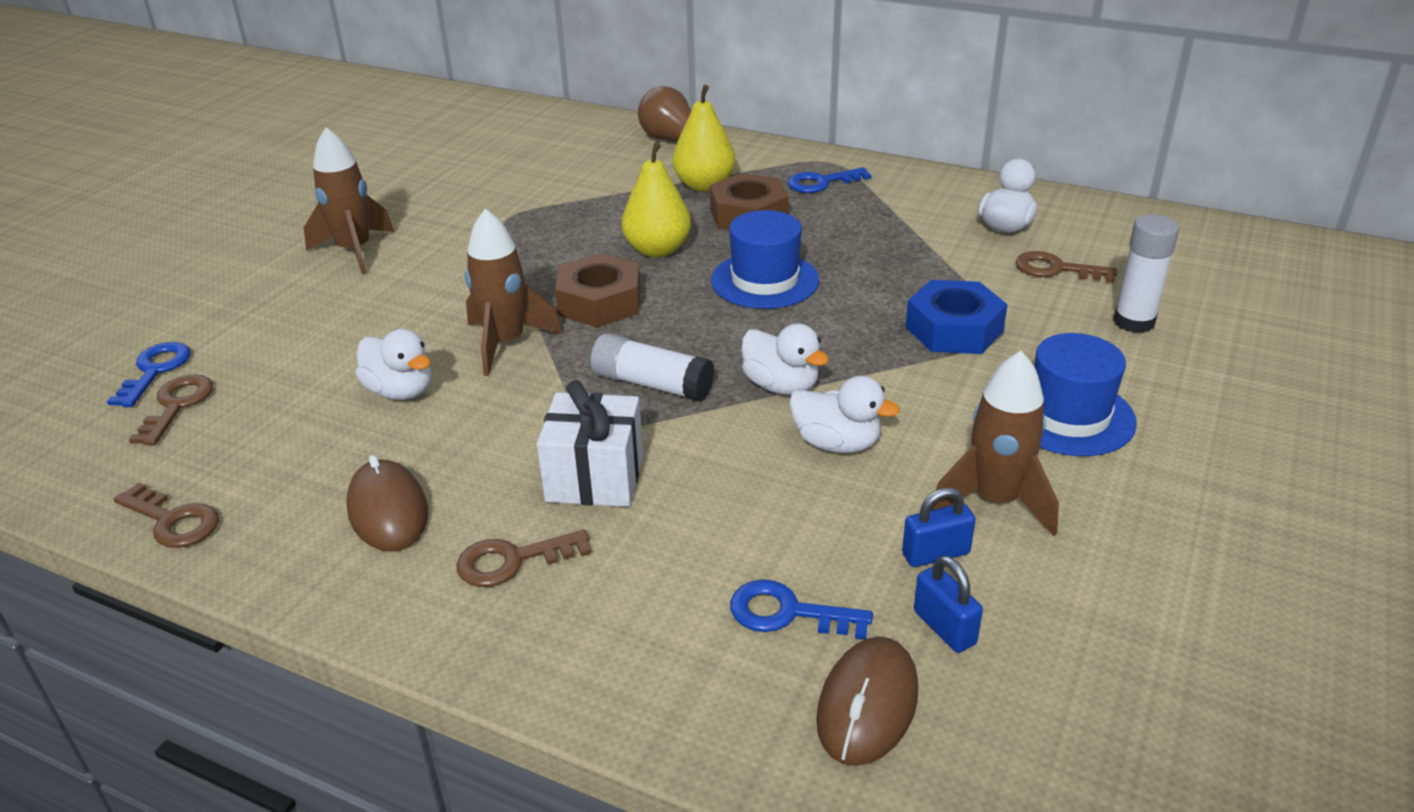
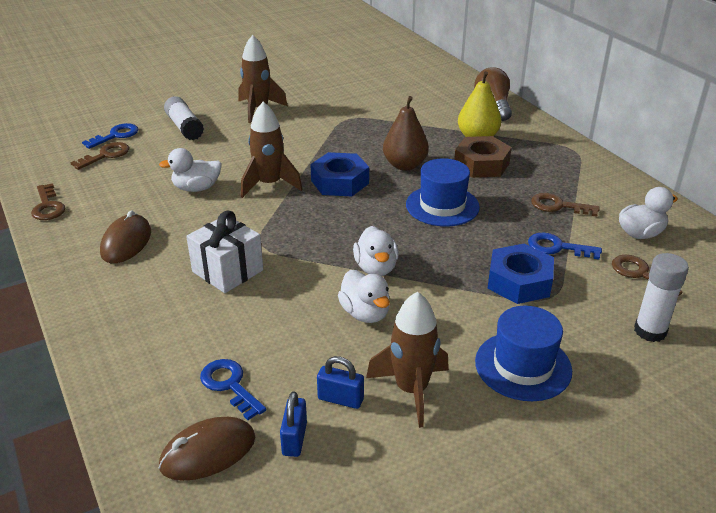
camera: 35 degrees right, 0 degrees up
white duck [355,329,432,400] -> white duck turned 90 degrees clockwise [159,148,222,192]
brown key [457,529,591,587] -> brown key moved to [531,193,600,217]
brown nut [555,253,641,327] -> blue nut [310,152,369,196]
white glue stick [591,333,715,402] -> white glue stick moved to [164,96,204,140]
yellow pear [622,142,691,258] -> brown pear [383,96,429,171]
blue key [788,167,871,193] -> blue key moved to [528,233,602,260]

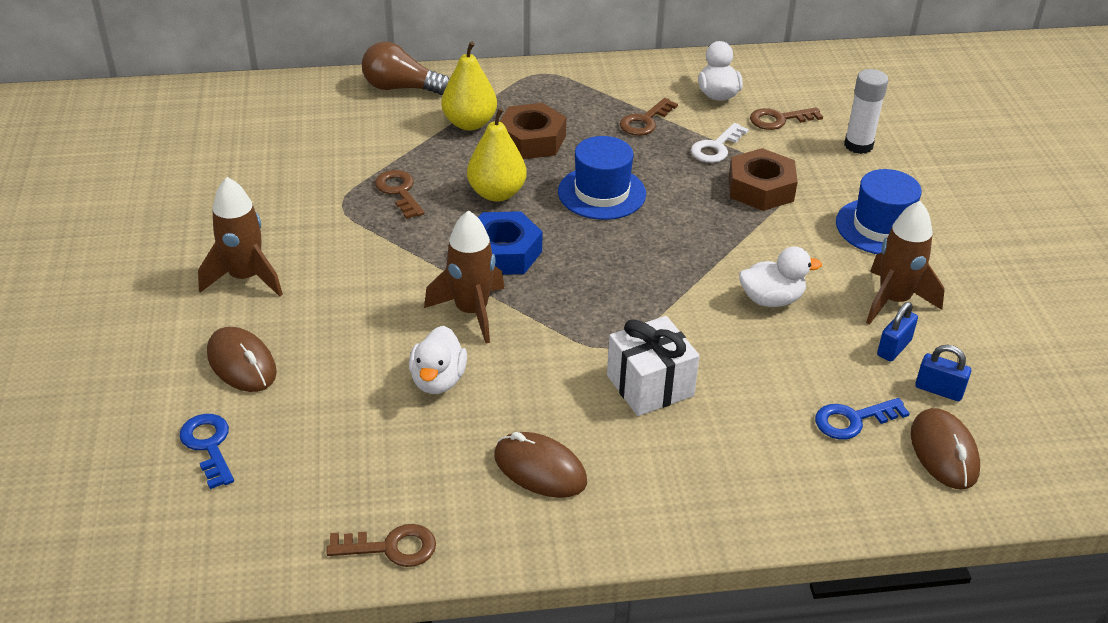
camera: 70 degrees left, 5 degrees up
brown key [70,142,129,170] -> brown key moved to [375,170,425,219]
white glue stick [164,96,204,140] -> brown mouse [207,327,277,392]
white duck [353,226,399,276] -> none
brown pear [383,96,429,171] -> yellow pear [467,108,527,202]
blue nut [487,244,554,304] -> brown nut [729,148,798,211]
blue key [528,233,602,260] -> white key [691,123,749,163]

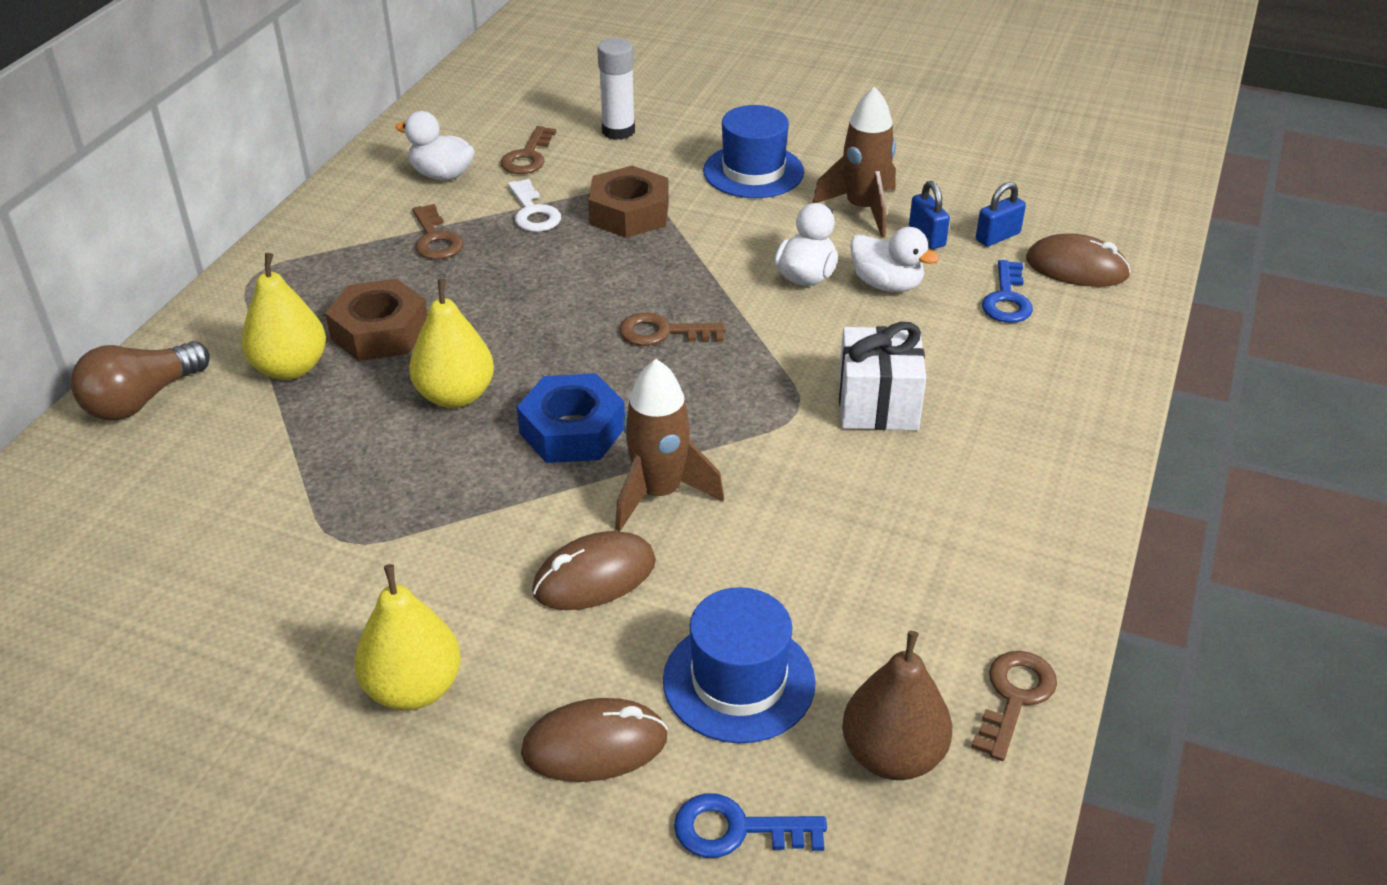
camera: 60 degrees left, 0 degrees up
brown rocket [198,177,283,296] -> yellow pear [354,564,461,710]
brown key [375,170,425,219] -> brown key moved to [619,313,726,346]
white duck [409,326,467,394] -> white duck moved to [850,227,939,292]
brown mouse [494,432,587,498] -> brown mouse moved to [532,531,656,610]
blue hat [558,136,646,220] -> blue hat moved to [663,587,816,743]
none -> brown pear [842,631,952,780]

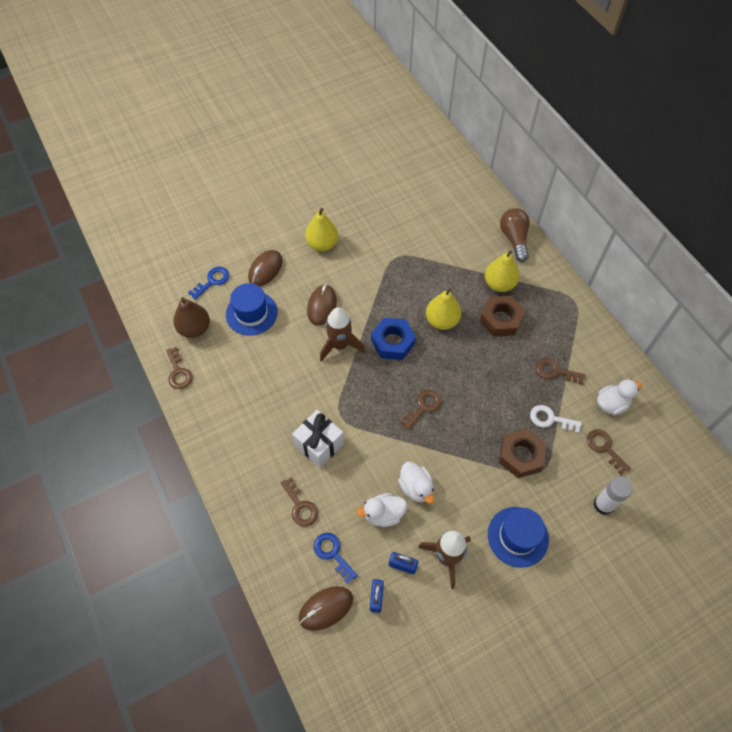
camera: 130 degrees right, 20 degrees up
none -> brown key [281,477,318,527]

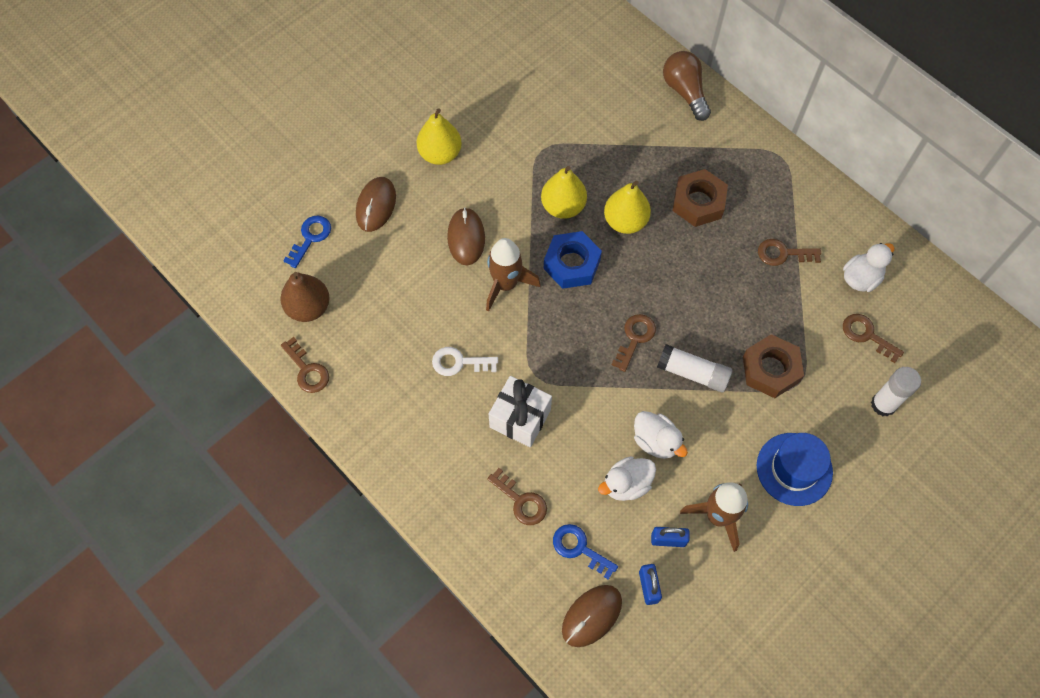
camera: 15 degrees left, 5 degrees up
blue hat [226,283,278,336] -> none
yellow pear [485,251,520,292] -> yellow pear moved to [541,166,587,219]
white key [530,405,582,433] -> white key moved to [432,347,498,376]
none -> white glue stick [657,344,732,392]

